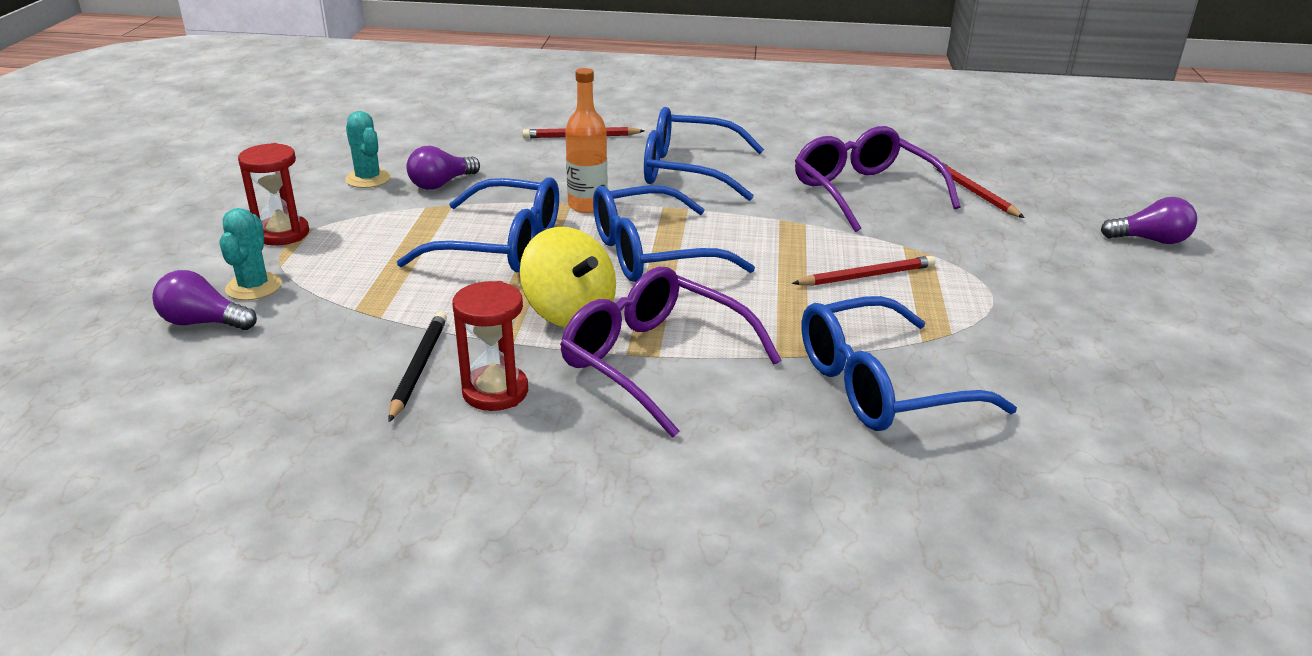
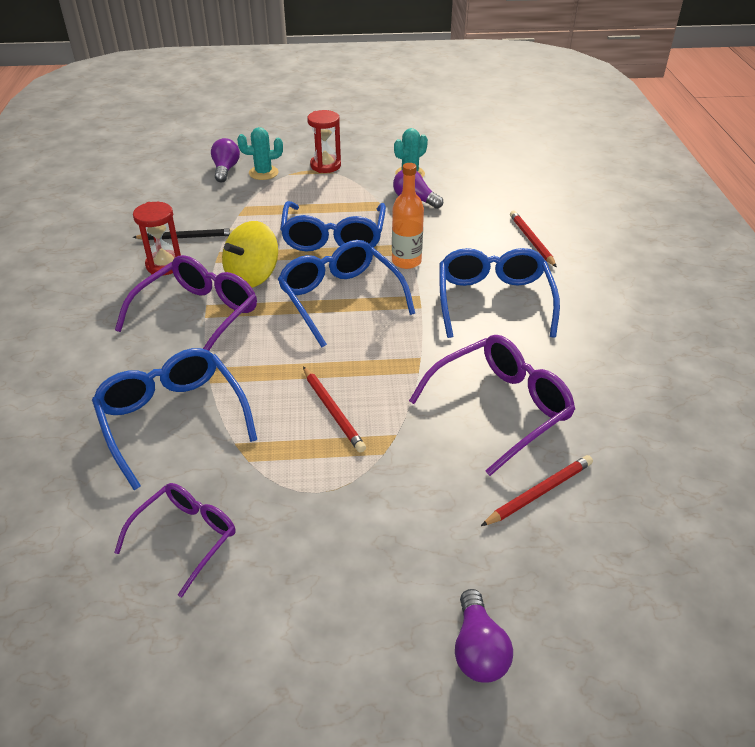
camera: 80 degrees right, 10 degrees up
none -> purple glasses [114,483,236,598]

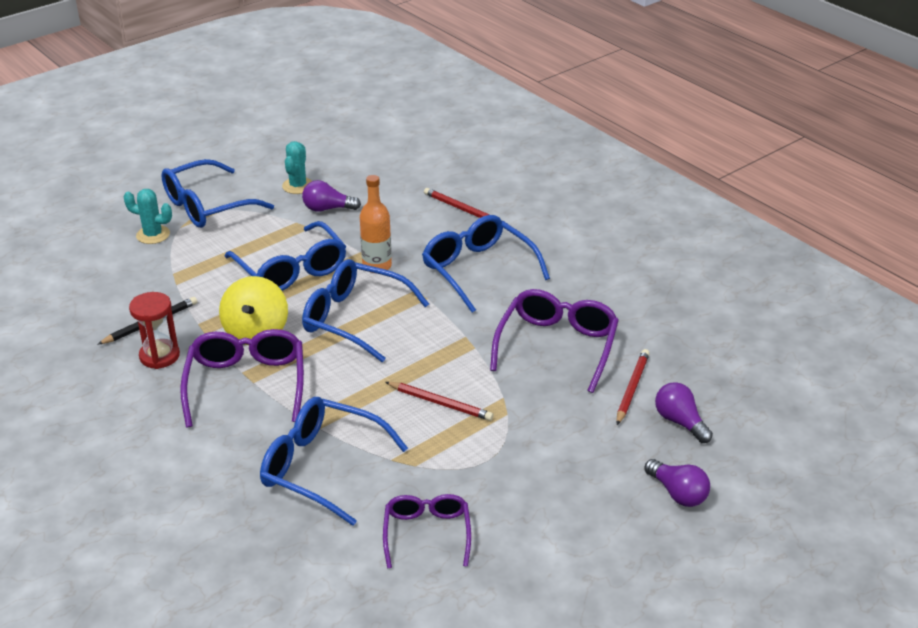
camera: 35 degrees left, 5 degrees down
purple light bulb [211,138,240,183] -> purple light bulb moved to [655,382,713,443]
turquoise cactus [237,127,283,180] -> turquoise cactus turned 60 degrees clockwise [124,189,172,244]
red hourglass [307,110,341,173] -> blue glasses [161,159,274,228]

